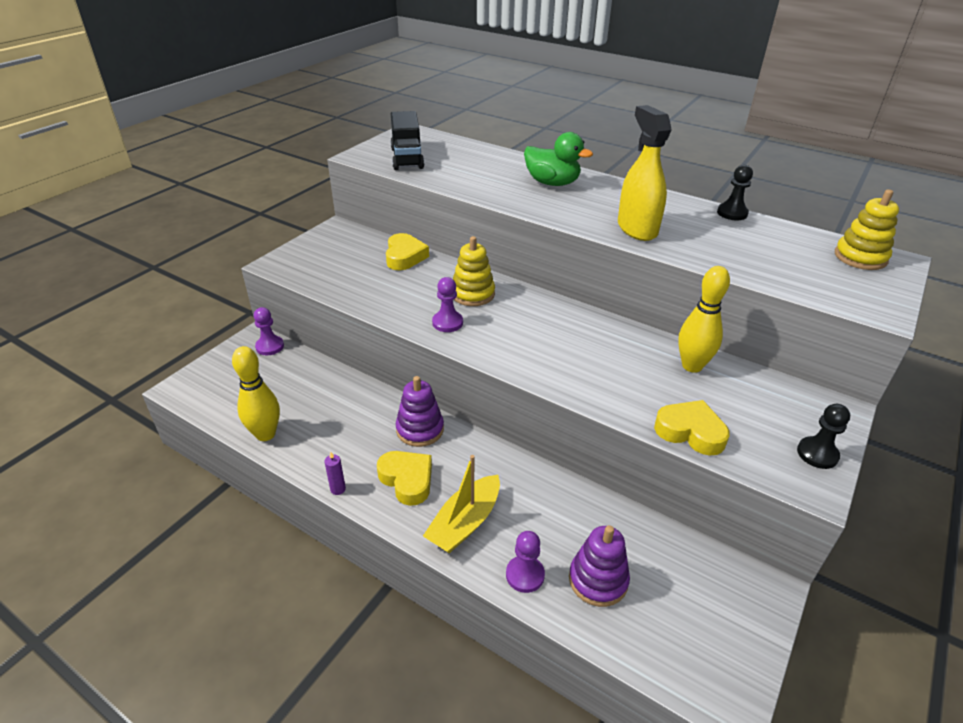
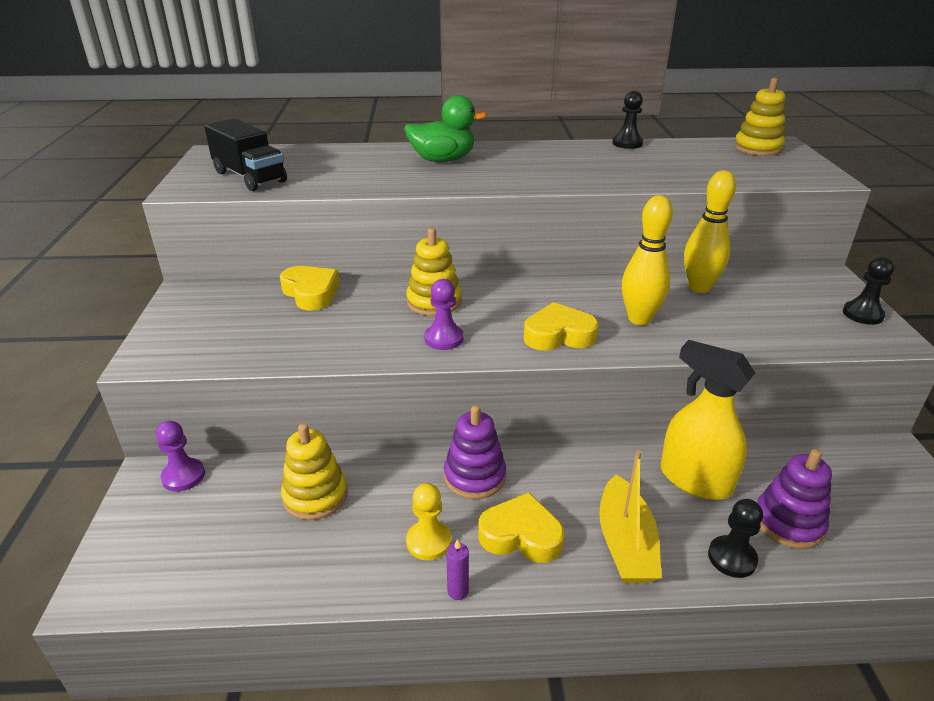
camera: 35 degrees left, 5 degrees down
yellow bowling pin [232,346,280,441] -> yellow bowling pin moved to [622,195,673,325]
purple pawn [506,531,545,593] -> black pawn [708,499,763,578]
yellow spray bottle [618,105,672,241] -> yellow spray bottle moved to [661,340,755,500]
yellow heart [654,400,730,456] -> yellow heart moved to [524,302,599,351]
none -> yellow stacking toy [281,423,348,520]
none -> yellow pawn [406,483,452,560]

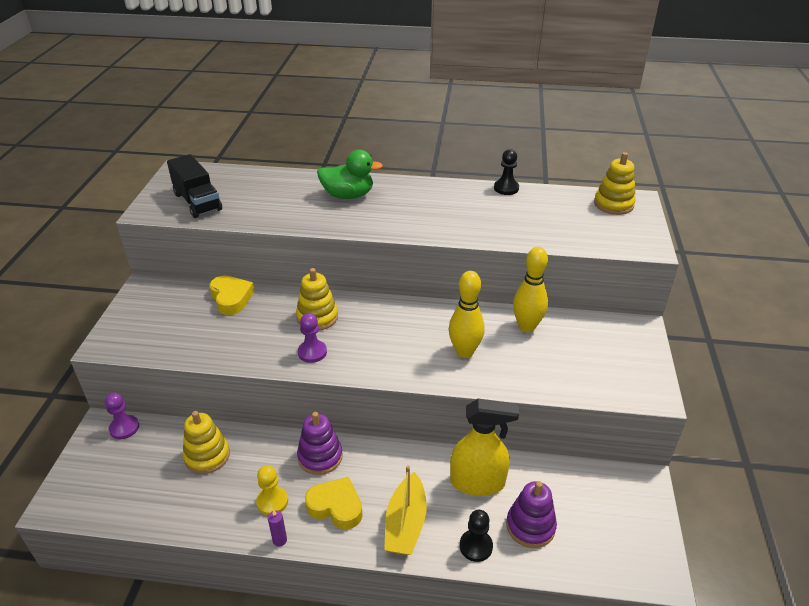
camera: 10 degrees right, 5 degrees up
yellow heart [524,302,599,351] -> none
yellow spray bottle [661,340,755,500] -> yellow spray bottle turned 135 degrees clockwise [450,398,519,496]
black pawn [843,257,894,325] -> none

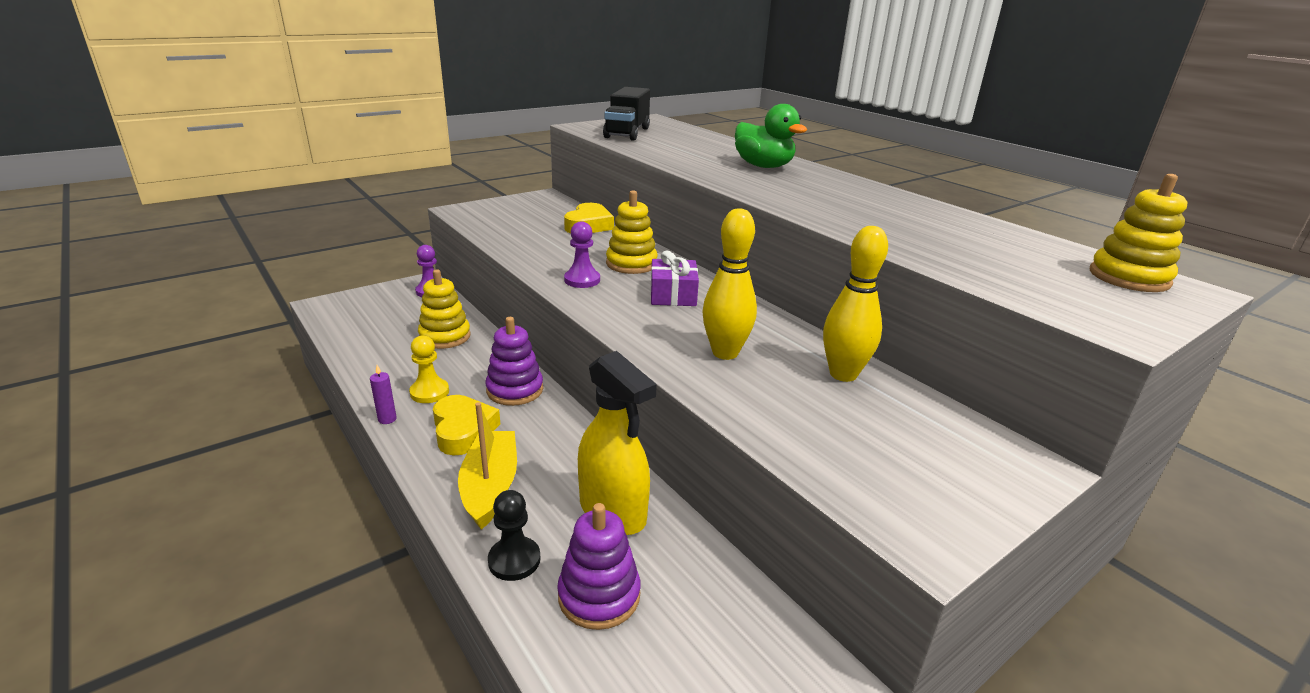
camera: 45 degrees right, 10 degrees down
yellow boat [384,466,427,555] -> yellow boat turned 120 degrees clockwise [458,402,517,530]
black pawn [494,149,519,195] -> none
none -> purple gift [650,251,699,306]

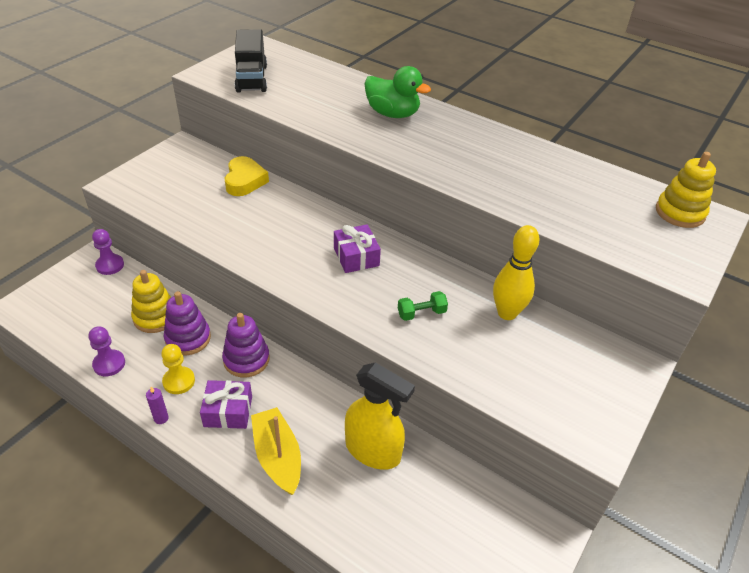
camera: 20 degrees left, 15 degrees up
yellow heart [433,395,500,456] -> purple gift [200,380,252,429]
black pawn [488,490,541,581] -> none
purple stacking toy [557,503,641,630] -> purple stacking toy moved to [164,291,211,356]
purple pawn [564,221,600,288] -> purple pawn moved to [89,326,125,376]
yellow stacking toy [606,190,658,274] -> none
yellow bowling pin [703,208,757,360] -> green dumbbell [398,291,448,321]

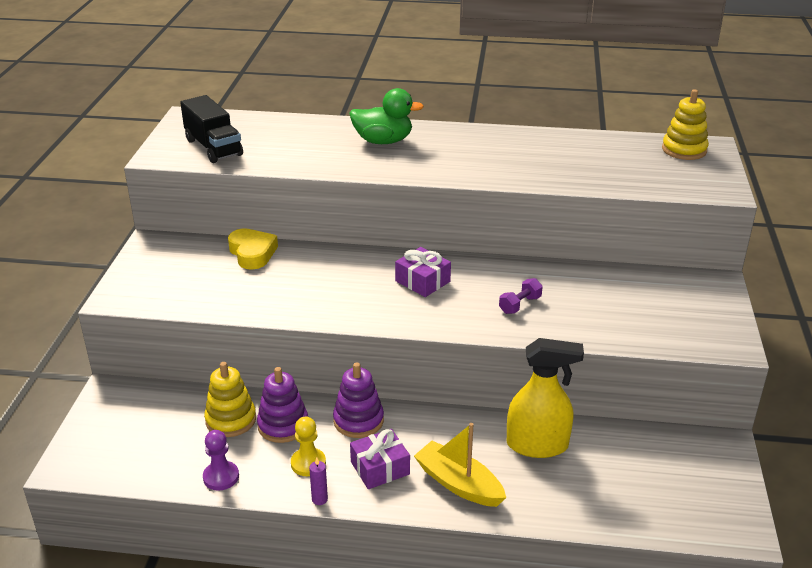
camera: 25 degrees left, 10 degrees down
purple pawn [92,229,124,275] -> none
green dumbbell [398,291,448,321] -> purple dumbbell [499,278,543,314]
yellow bowling pin [493,225,540,320] -> none

